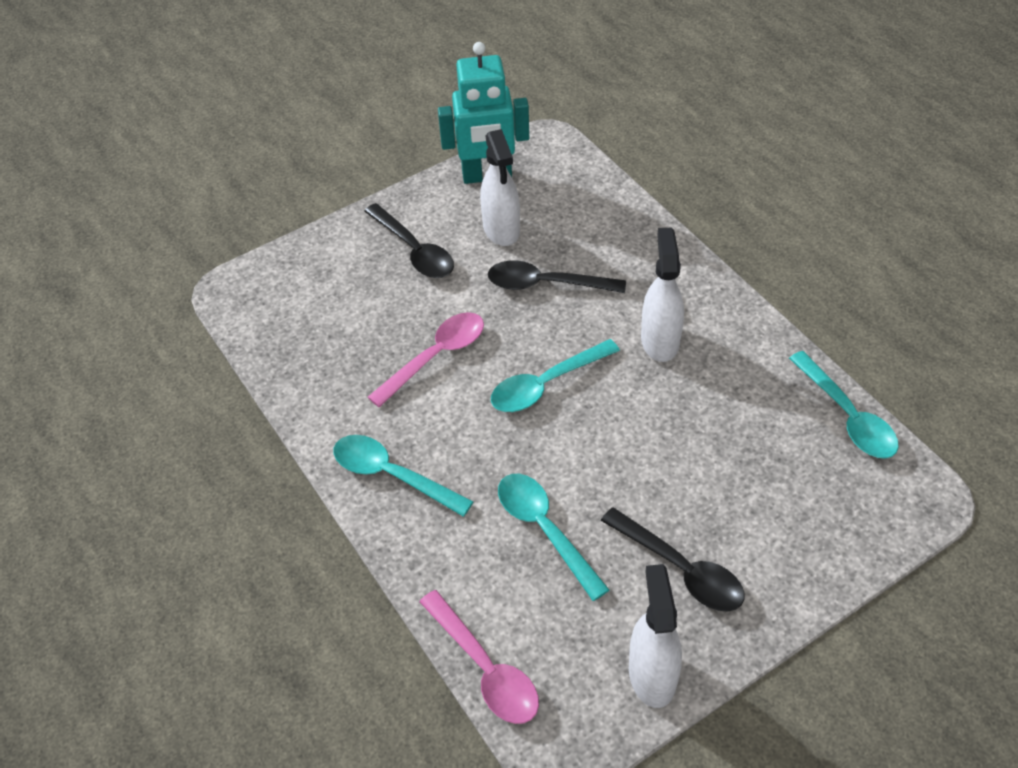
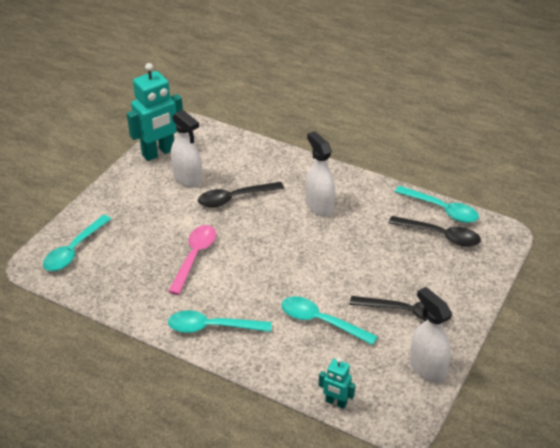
camera: 30 degrees left, 10 degrees down
black spoon [364,203,454,278] -> black spoon moved to [389,216,481,247]
pink spoon [419,590,539,724] -> turquoise robot [319,358,356,409]
turquoise spoon [491,339,620,412] -> turquoise spoon moved to [43,215,111,271]

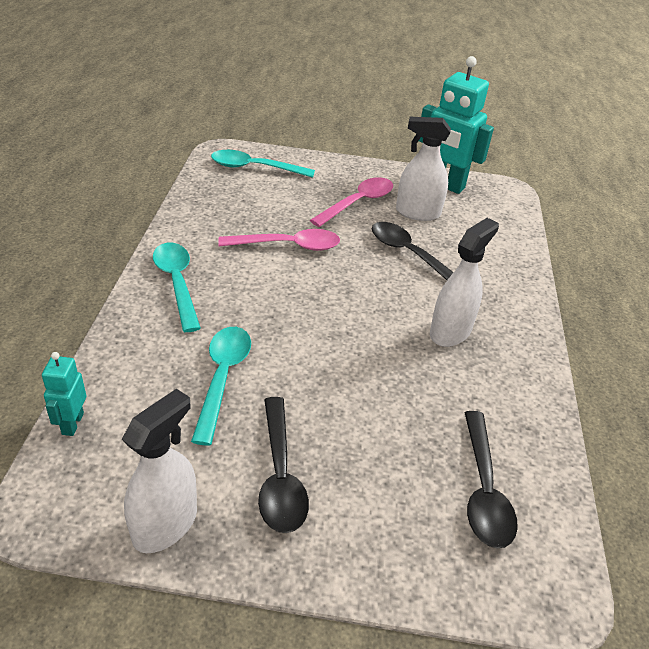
camera: 65 degrees right, 0 degrees up
white spray bottle [171,110,202,187] -> white spray bottle turned 75 degrees clockwise [396,117,451,221]
turquoise spoon [395,186,479,223] -> none
none -> pink spoon [310,177,393,227]

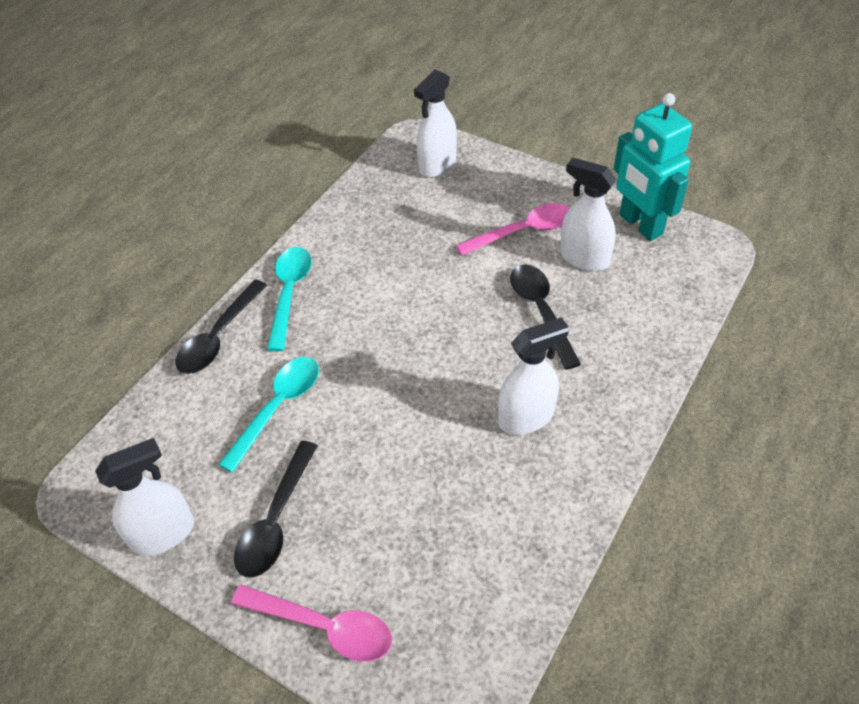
camera: 30 degrees right, 10 degrees up
turquoise robot [42,352,86,436] -> none
turquoise spoon [211,150,315,178] -> white spray bottle [414,70,457,178]
pink spoon [218,229,340,251] -> pink spoon moved to [231,585,392,662]
black spoon [464,411,518,548] -> black spoon moved to [175,280,267,374]

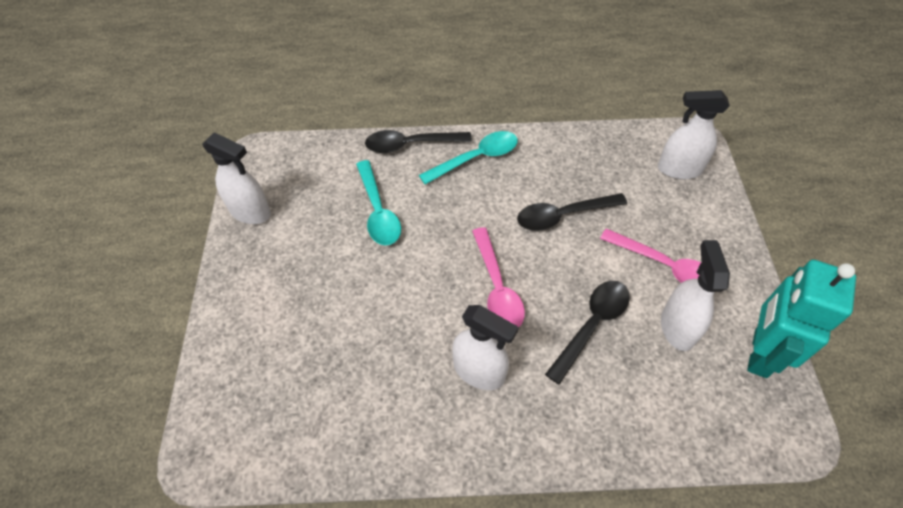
camera: 55 degrees right, 5 degrees up
turquoise spoon [218,357,319,473] -> turquoise spoon turned 75 degrees clockwise [356,160,401,245]
pink spoon [231,585,392,662] -> pink spoon moved to [472,227,525,327]
black spoon [234,441,317,578] -> black spoon moved to [517,193,627,231]

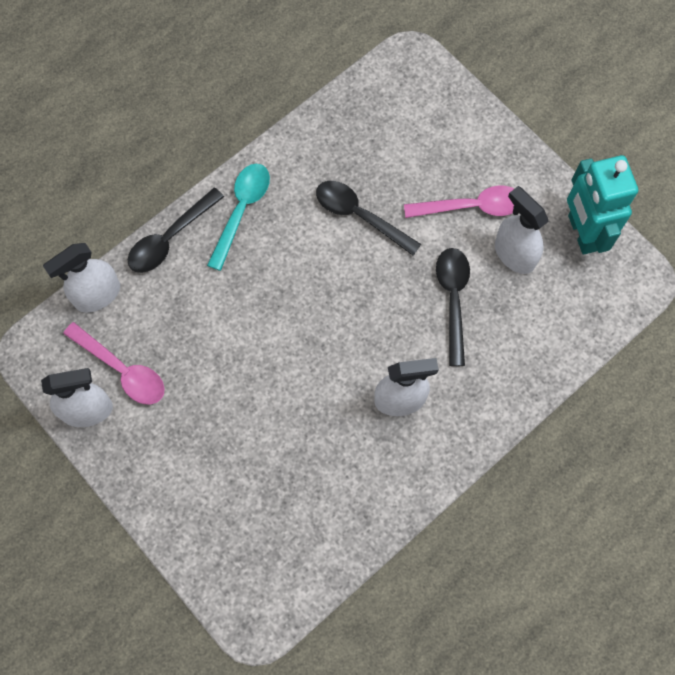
camera: 40 degrees left, 15 degrees up
turquoise spoon [356,160,401,245] -> none
pink spoon [472,227,525,327] -> pink spoon moved to [63,322,165,405]
black spoon [517,193,627,231] -> black spoon turned 90 degrees clockwise [316,181,421,255]
white spray bottle [658,90,730,179] -> white spray bottle moved to [43,243,120,313]

